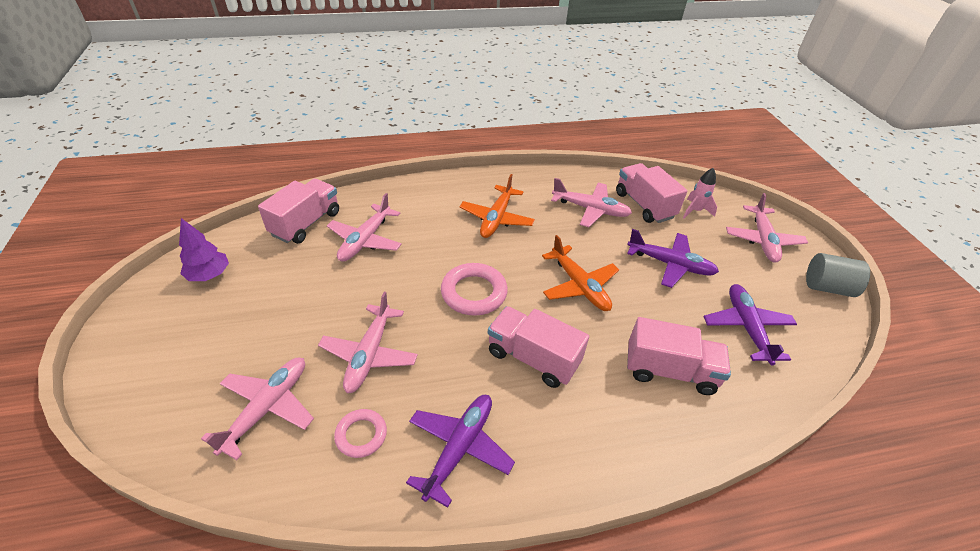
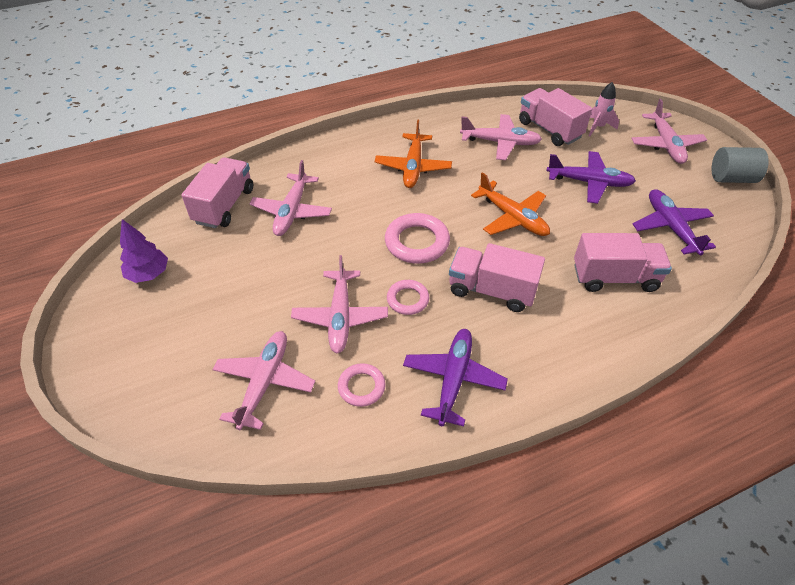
camera: 10 degrees left, 5 degrees up
none -> pink ring [387,280,429,315]

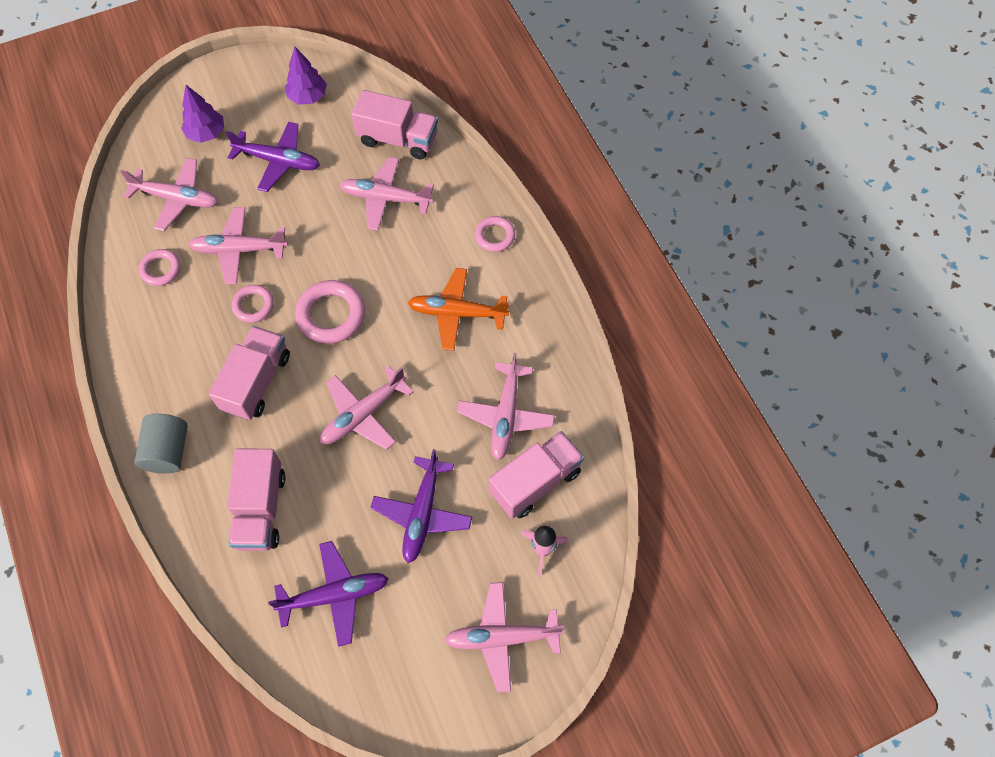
camera: 90 degrees right, 15 degrees up
purple plane [403,329,508,426] -> purple plane moved to [226,122,320,192]
orange plane [471,172,550,236] -> pink plane [320,366,414,450]
grey cylinder [712,147,769,183] -> grey cylinder moved to [134,414,188,474]
none -> purple tree [181,85,224,143]
none -> pink ring [475,216,515,252]

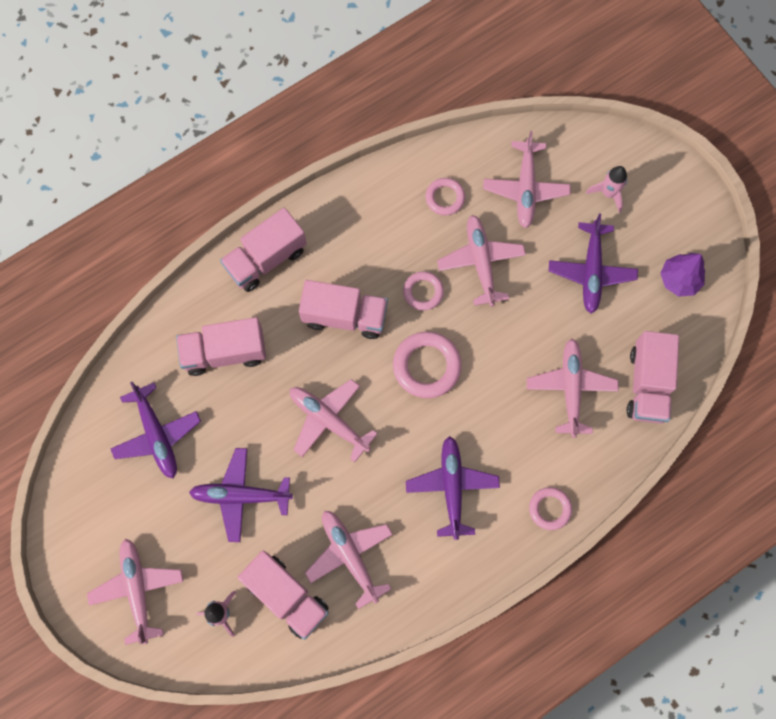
camera: 80 degrees right, 10 degrees up
grey cylinder [134,414,188,474] -> pink truck [220,208,307,292]
purple tree [181,85,224,143] -> pink rocket [586,166,627,213]
orange plane [407,268,509,351] -> purple plane [406,436,500,540]
pink plane [457,353,555,460] -> pink plane turned 60 degrees clockwise [305,511,393,609]

